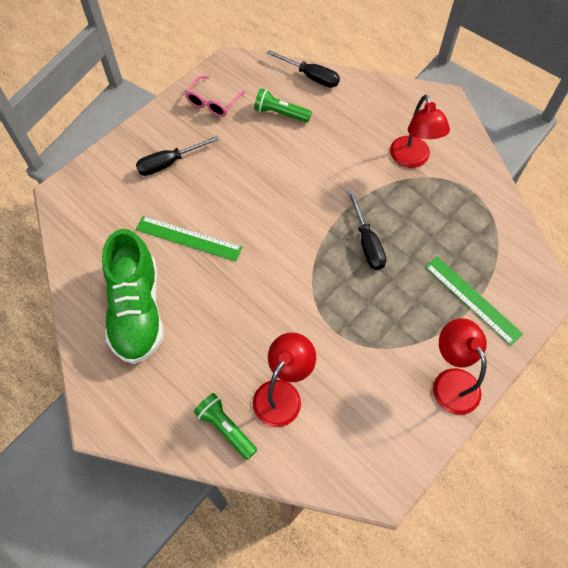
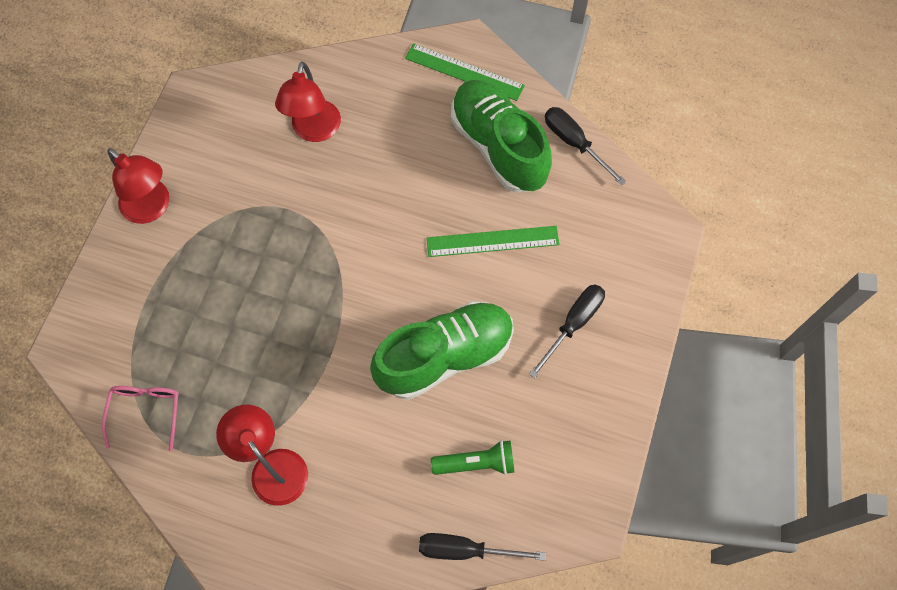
camera: 155 degrees right, 5 degrees up
pink glasses [185,76,245,117] -> pink glasses moved to [102,386,179,451]
green flashlight [194,393,257,460] -> none
black screwdriver [347,190,386,270] -> black screwdriver moved to [545,107,626,186]
green ruler [425,257,523,346] -> green ruler moved to [405,43,525,101]
none -> green shoe [370,301,514,400]

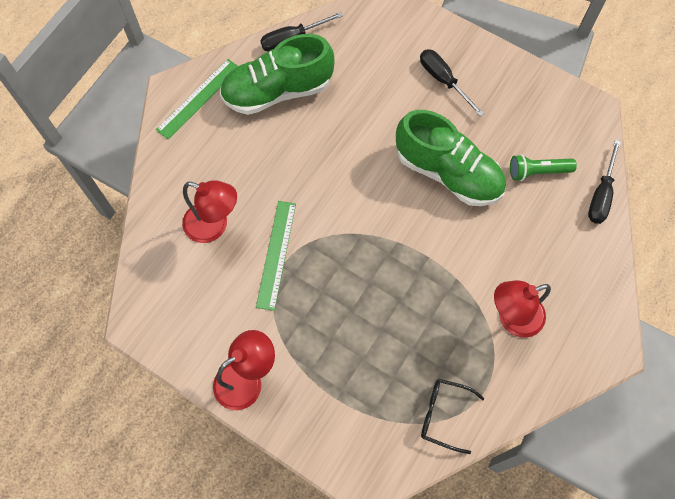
camera: 75 degrees left, 0 degrees up
pink glasses [102,386,179,451] -> black glasses [421,379,485,454]
green shoe [370,301,514,400] -> green shoe turned 135 degrees clockwise [396,110,506,206]
green ruler [427,226,560,257] -> green ruler moved to [256,201,296,311]
green flashlight [431,440,515,475] -> green flashlight turned 105 degrees counterclockwise [510,154,577,181]

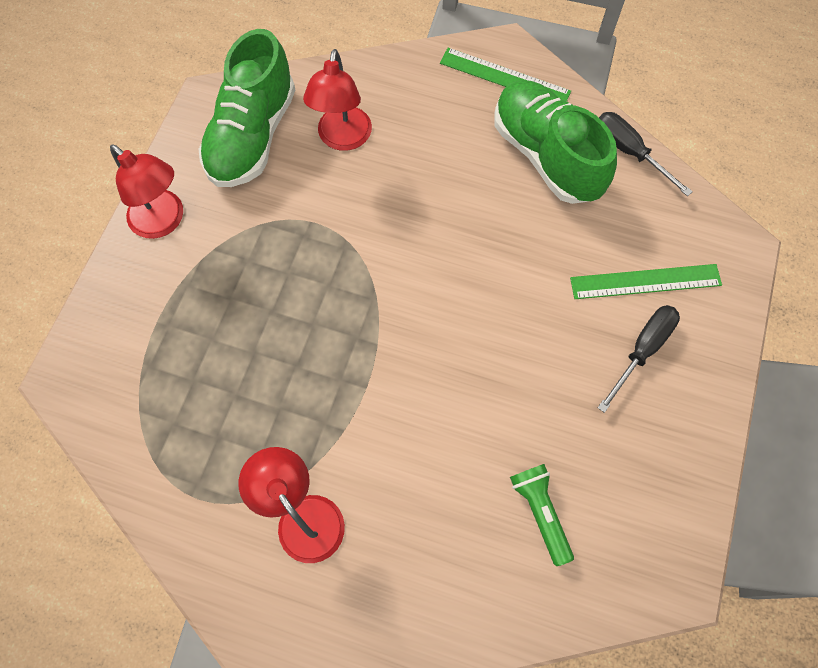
camera: 75 degrees right, 0 degrees up
green ruler [256,201,296,311] -> green ruler moved to [570,264,722,299]
green shoe [396,110,506,206] -> green shoe moved to [199,29,295,187]
black glasses [421,379,485,454] -> none
black screwdriver [588,140,621,224] -> none

